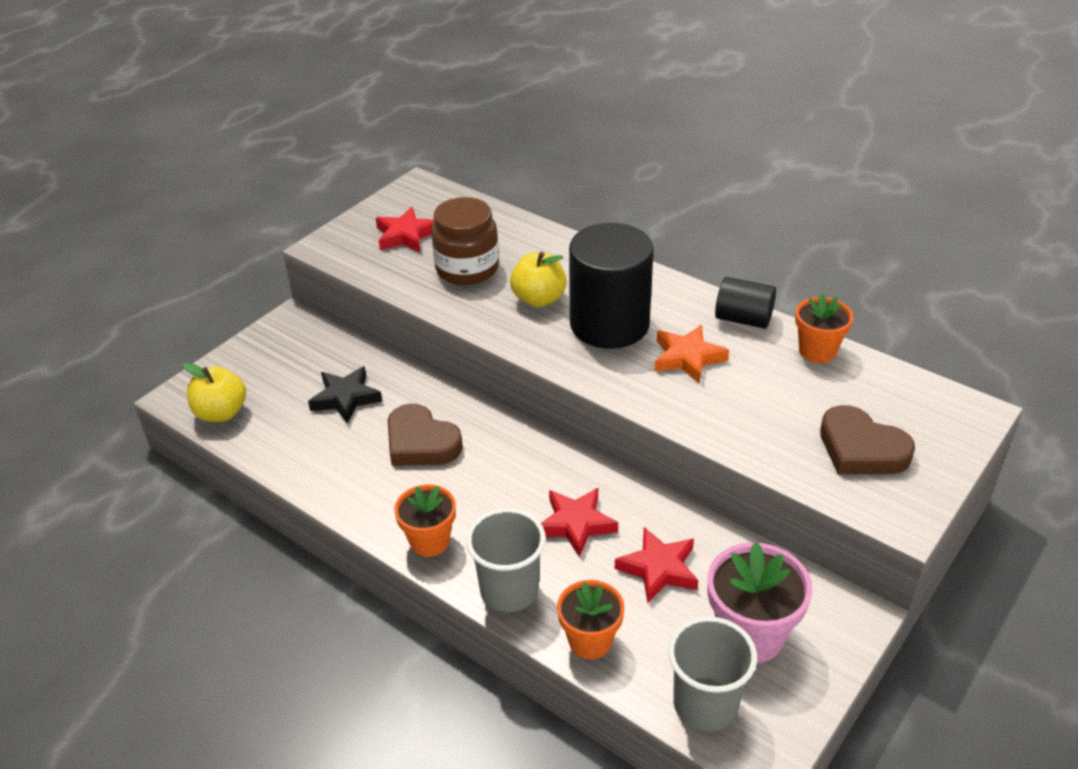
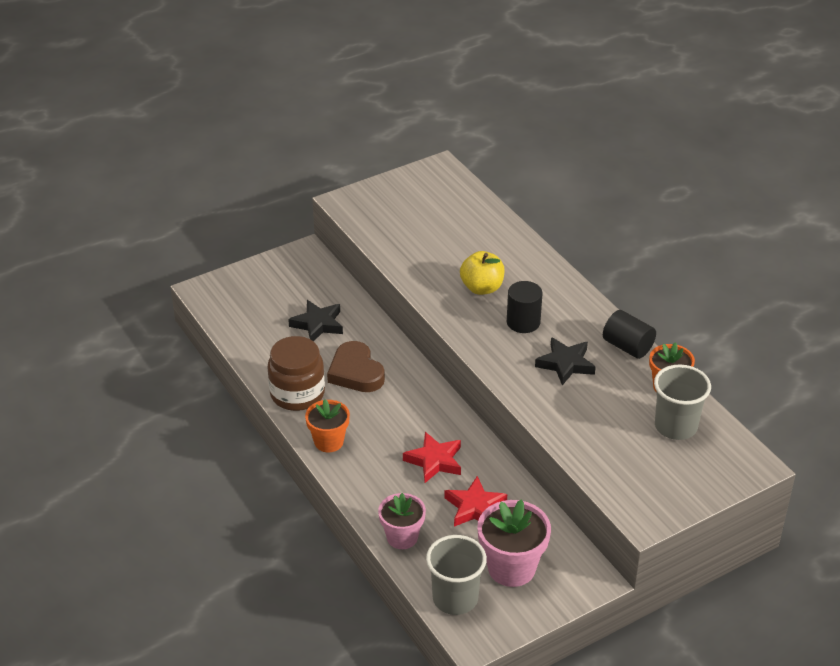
camera: 20 degrees right, 0 degrees up
yellow apple [183,362,246,422] -> none
red star [376,207,434,252] -> none
brown jar [431,197,499,285] -> brown jar moved to [267,336,325,411]
grey cup [466,508,546,612] -> grey cup moved to [654,364,711,440]
orange flower pot [557,580,625,659] -> pink flower pot [378,493,426,549]
black cylinder [569,223,654,349] -> black cylinder [507,281,542,333], size x0.53
orange star [655,325,729,384] -> black star [535,337,596,385]
brown heart [820,405,915,474] -> none

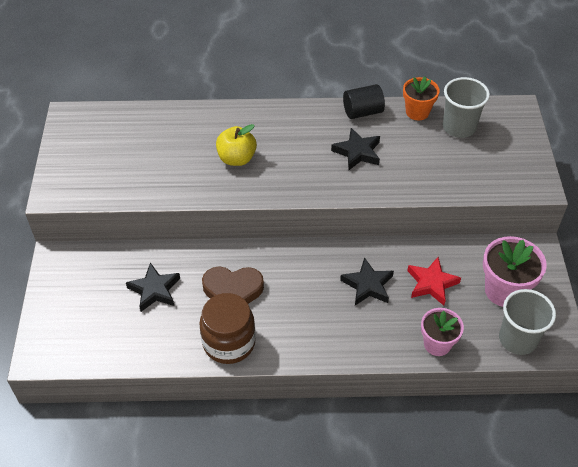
camera: 60 degrees left, 10 degrees up
orange flower pot [305,399,350,452] -> none
red star [403,432,461,483] -> black star [340,257,394,305]
black cylinder [507,281,542,333] -> none

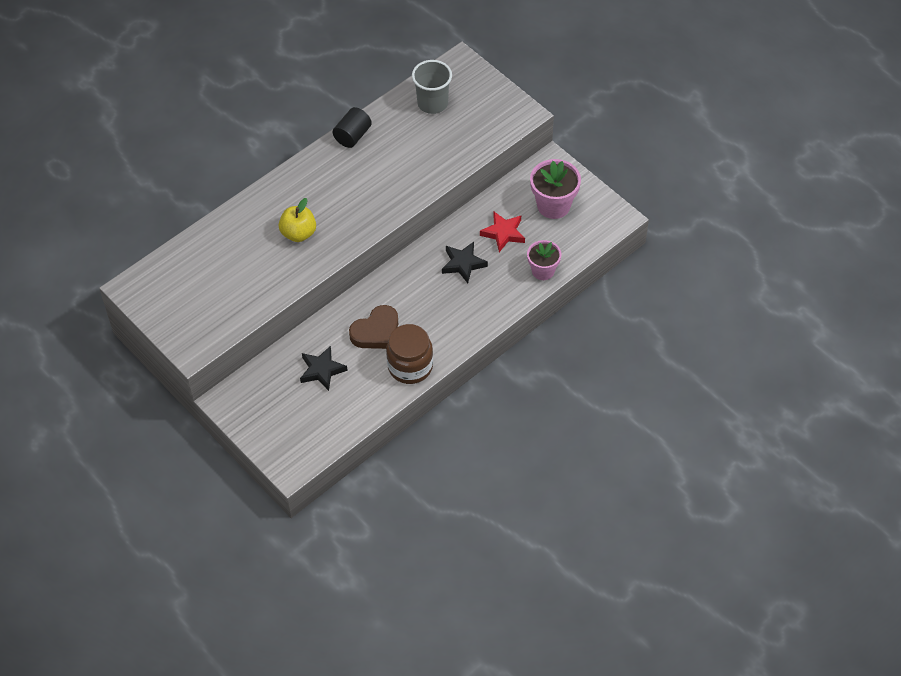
camera: 40 degrees left, 5 degrees up
black star [331,128,380,170] -> none
orange flower pot [403,77,439,120] -> none
grey cup [499,289,556,355] -> none

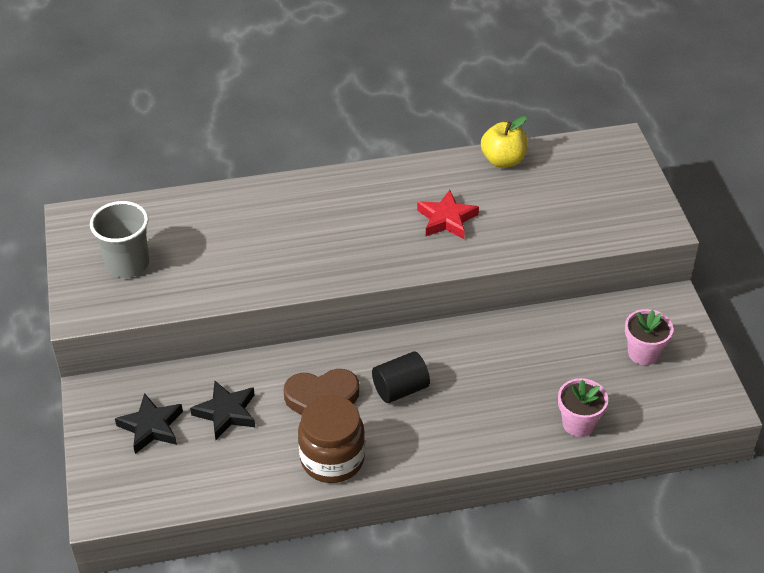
camera: 30 degrees right, 10 degrees down
yellow apple [279,198,316,242] -> yellow apple moved to [481,116,528,168]
black cylinder [333,107,372,148] -> black cylinder moved to [372,351,430,403]
grey cup [412,60,452,114] -> grey cup moved to [90,201,149,278]
black star [442,242,488,283] -> black star moved to [115,393,183,454]
red star [480,212,525,252] -> red star moved to [417,190,479,239]
pink flower pot [530,159,581,219] -> pink flower pot [625,309,673,365], size x0.66

